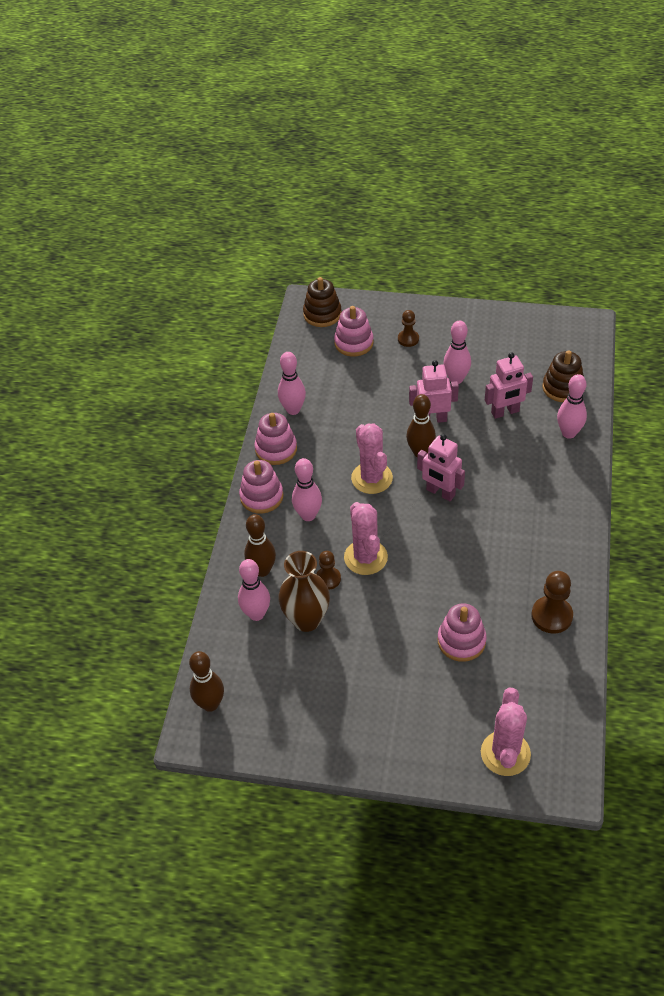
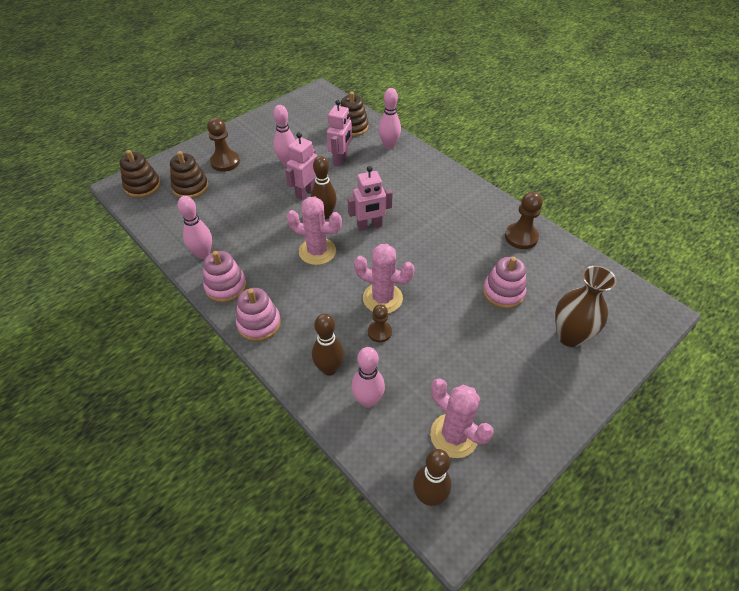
camera: 55 degrees left, 0 degrees up
brown vase [278,551,330,632] -> brown vase moved to [555,266,617,347]
pink bowling pin [292,458,322,521] -> none
pink stacking toy [334,306,374,357] -> brown stacking toy [170,151,208,199]
brown pawn [398,310,419,347] -> brown pawn [207,118,240,172], size x1.56
pink cactus [481,688,531,776] -> pink cactus moved to [430,378,494,458]

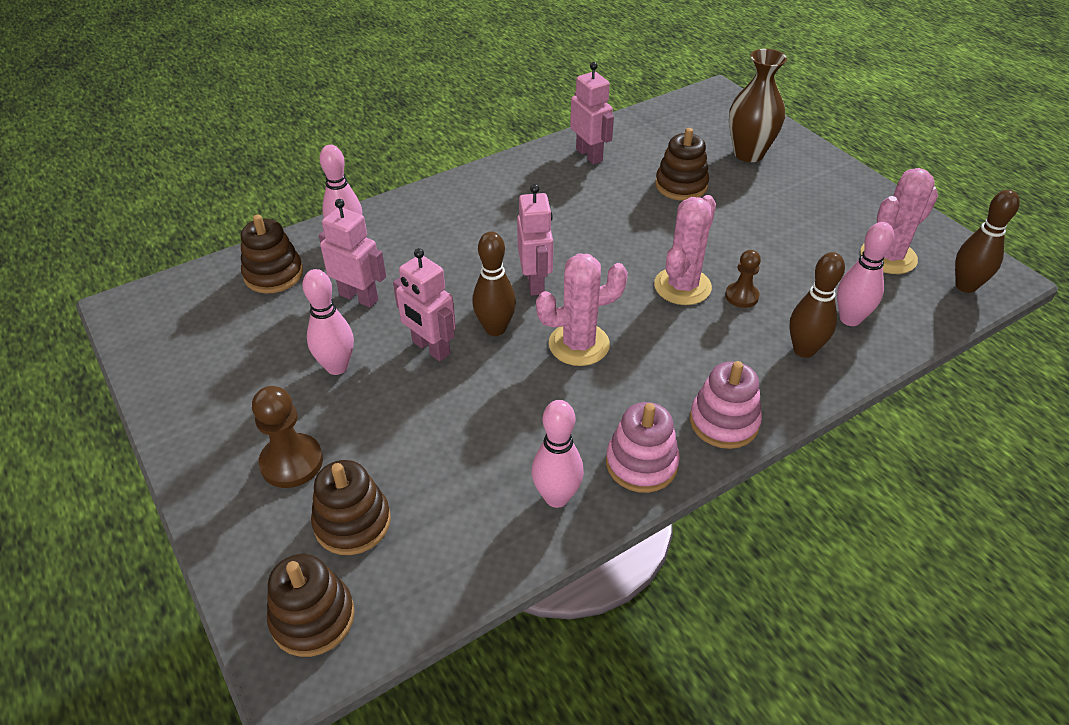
camera: 80 degrees left, 5 degrees down
pink cactus [287,197,342,265] -> pink cactus turned 45 degrees clockwise [536,253,628,366]
pink stacking toy [483,257,526,309] -> brown stacking toy [655,128,709,201]
brown pawn [505,192,543,249] -> pink robot [570,62,614,164]

